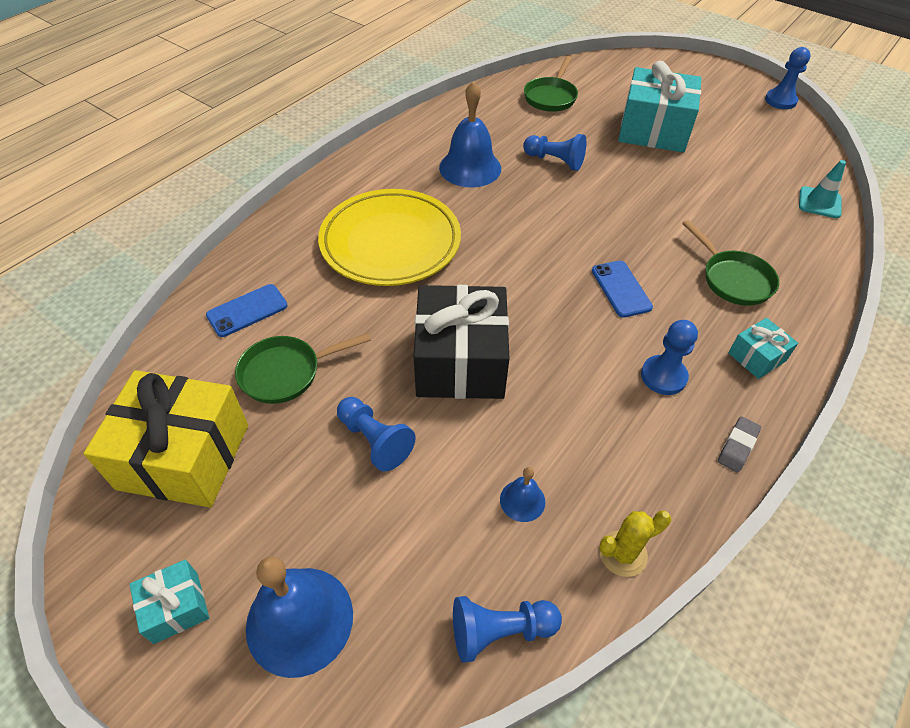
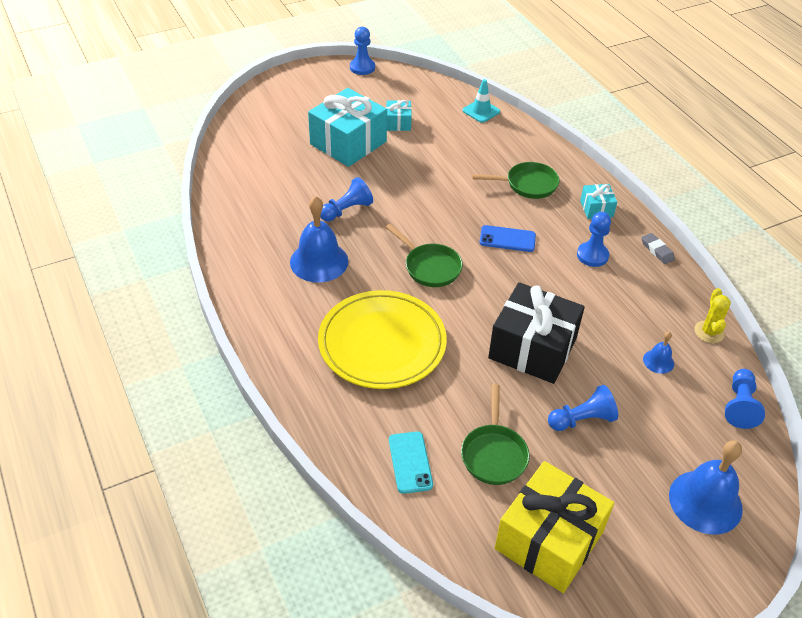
camera: 65 degrees left, 5 degrees down
turquoise gift [129,559,209,644] -> turquoise gift moved to [386,100,412,131]
blue phone [206,284,288,337] -> turquoise phone [389,431,433,494]
green pan [524,56,578,112] -> green pan moved to [386,224,463,287]

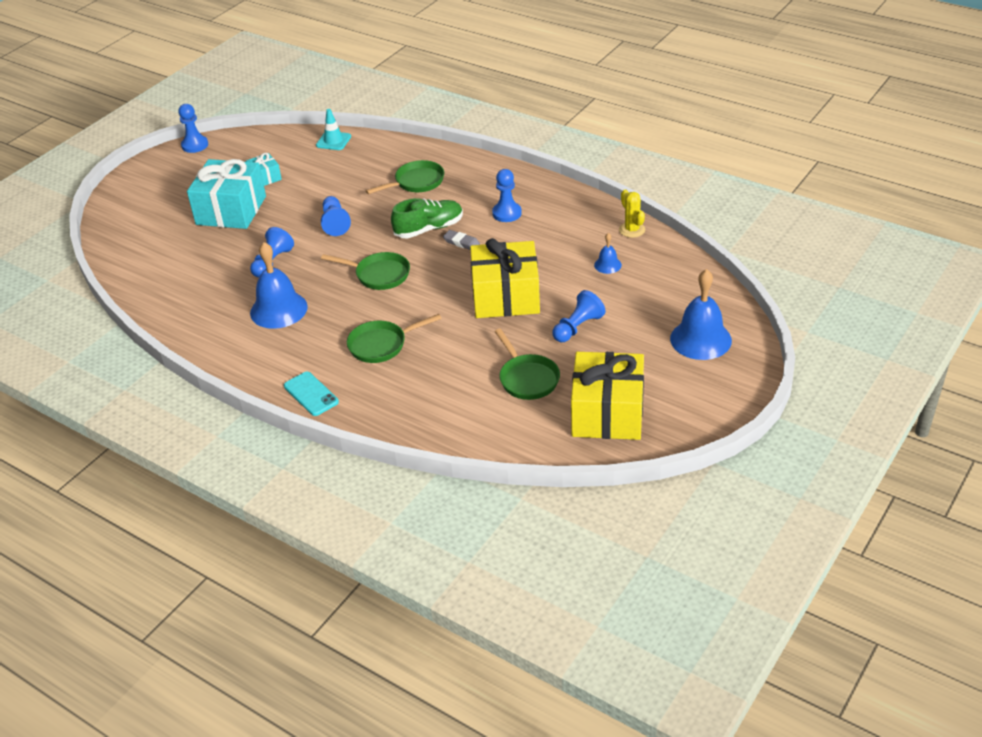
camera: 25 degrees left, 5 degrees down
yellow plate [318,290,447,389] -> green pan [347,314,442,363]
turquoise phone [389,431,433,494] -> turquoise phone moved to [284,372,339,416]
blue phone [479,225,536,252] -> green shoe [391,198,463,238]
black gift [488,282,585,384] -> yellow gift [470,238,540,318]
turquoise gift [580,184,617,219] -> none
grey eraser [642,233,675,264] -> grey eraser moved to [443,230,480,250]
blue pawn [725,369,765,429] -> blue pawn moved to [321,196,351,236]

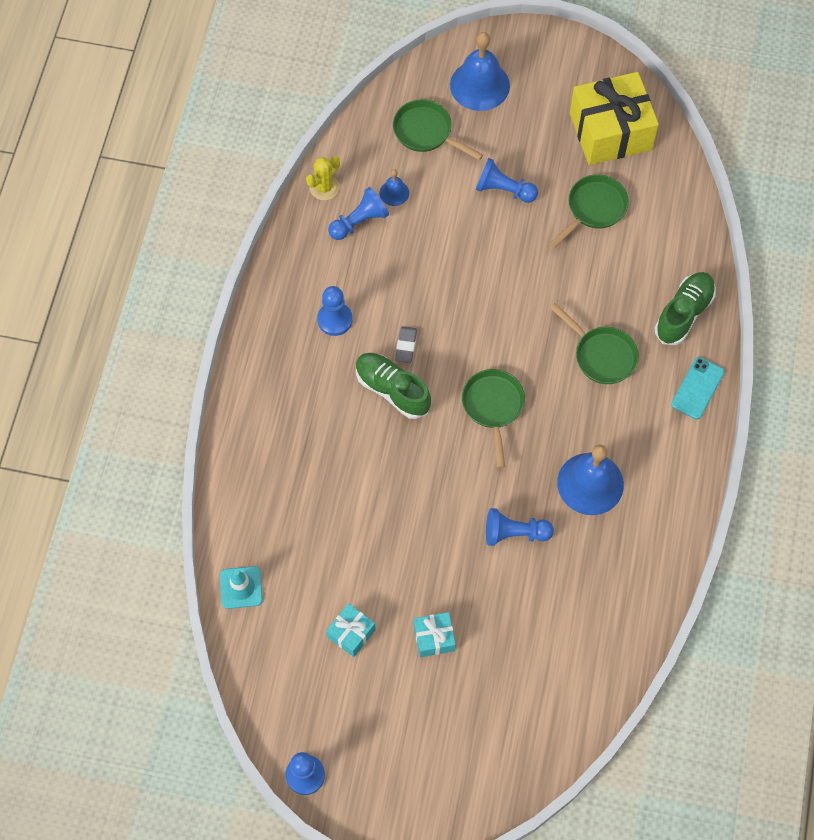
camera: 115 degrees left, 25 degrees up
turquoise gift [187,159,266,229] -> turquoise gift [414,612,456,657], size x0.47
blue pawn [321,196,351,236] -> blue pawn moved to [328,187,389,240]
green pan [366,160,444,194] -> green pan moved to [393,99,483,160]
yellow gift [470,238,540,318] -> none
none -> green shoe [655,272,716,345]

